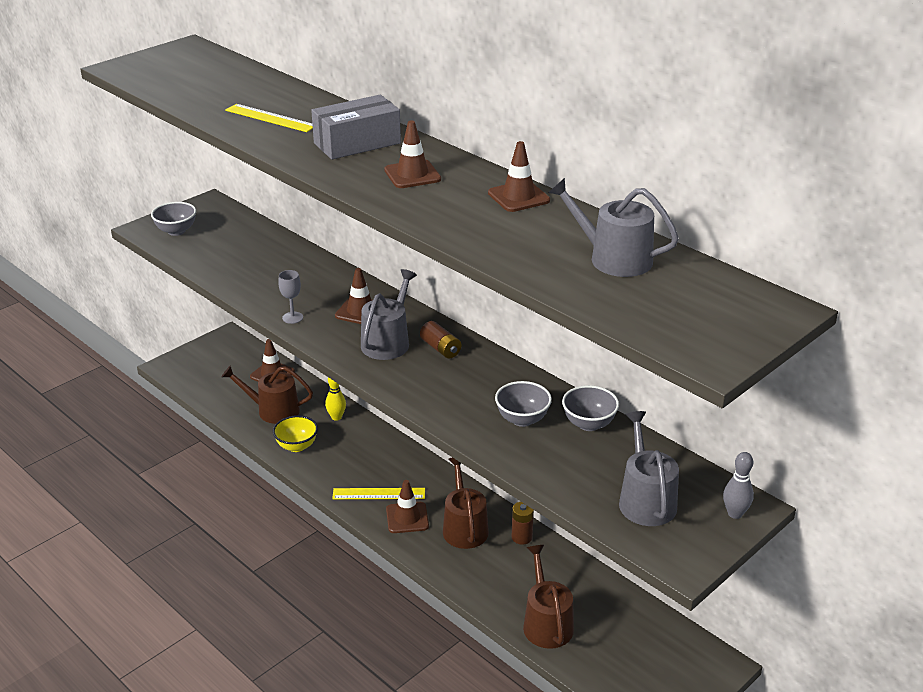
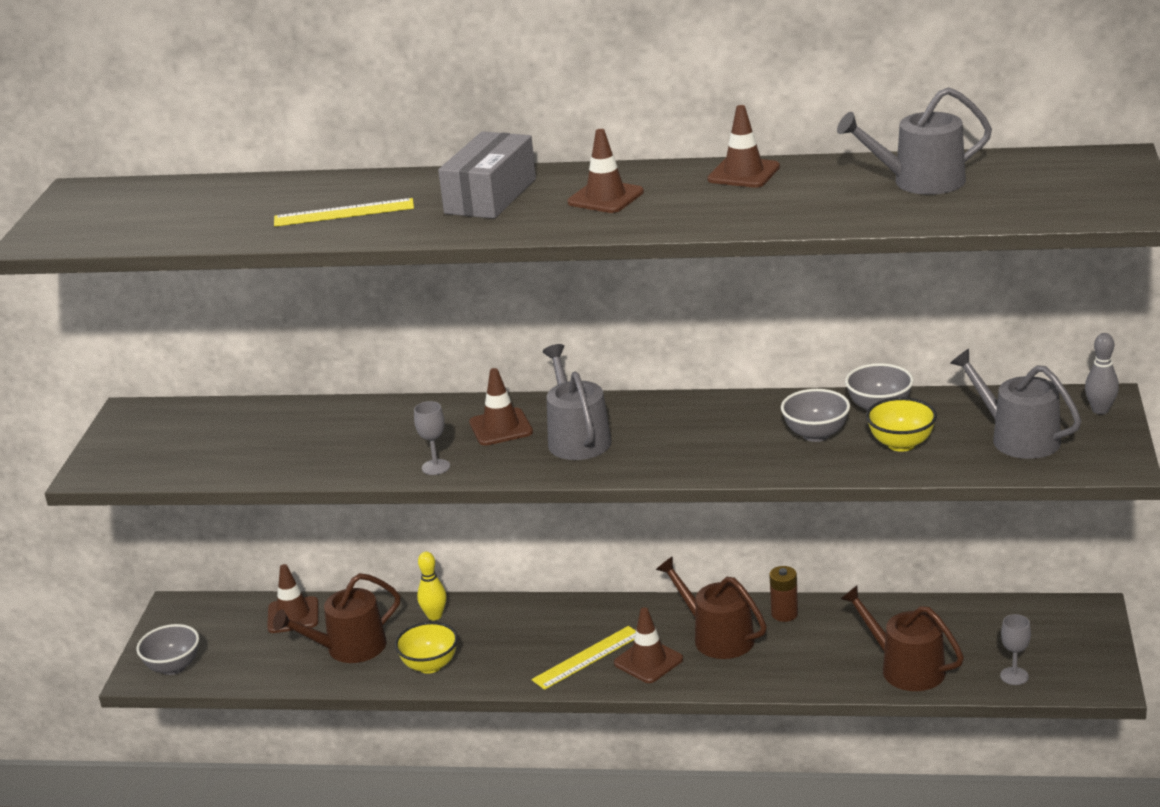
camera: 35 degrees left, 5 degrees down
grey bowl [151,202,196,236] -> grey bowl moved to [136,624,199,675]
brown battery [420,321,461,359] -> none
none -> yellow bowl [866,397,937,452]
none -> grey goblet [1000,614,1031,685]

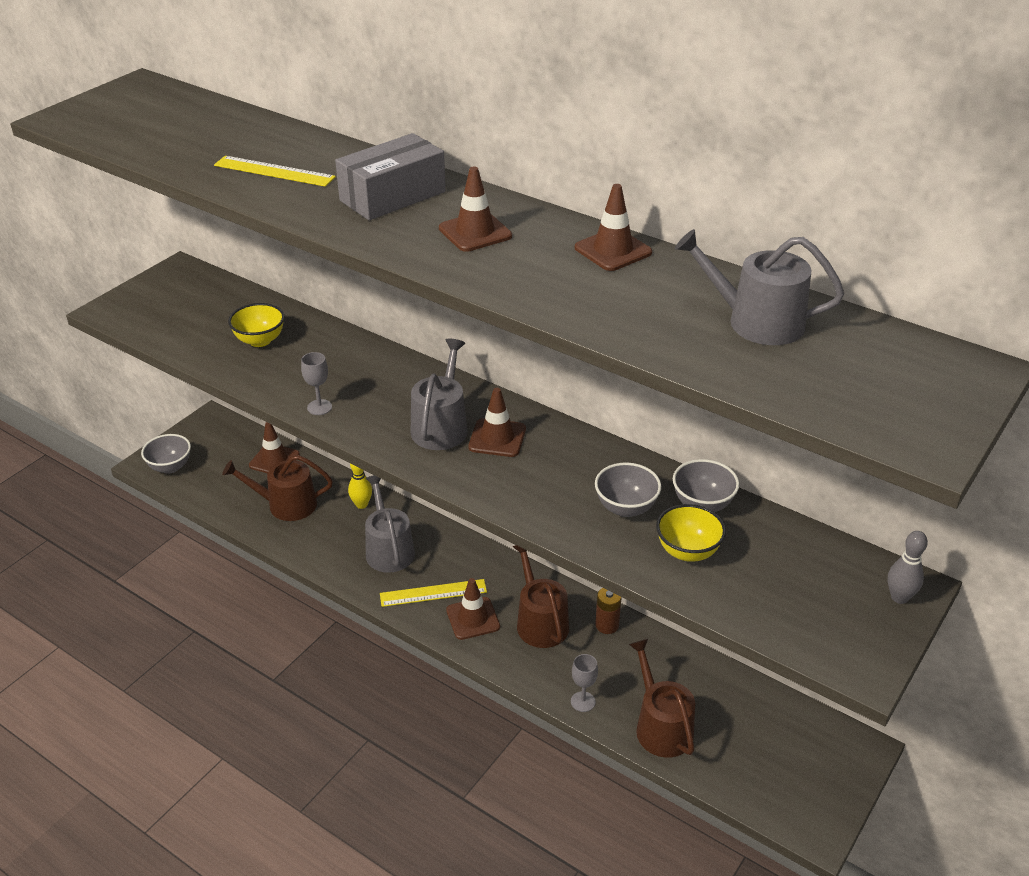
camera: 25 degrees right, 10 degrees up
yellow bowl [395,622,458,674] -> yellow bowl moved to [228,303,285,347]
brown traffic cone [469,368,533,446] -> brown traffic cone moved to [468,388,526,457]
grey watering can [951,349,1081,459] -> grey watering can moved to [365,475,415,573]
grey goblet [1000,614,1031,685] -> grey goblet moved to [571,654,598,712]

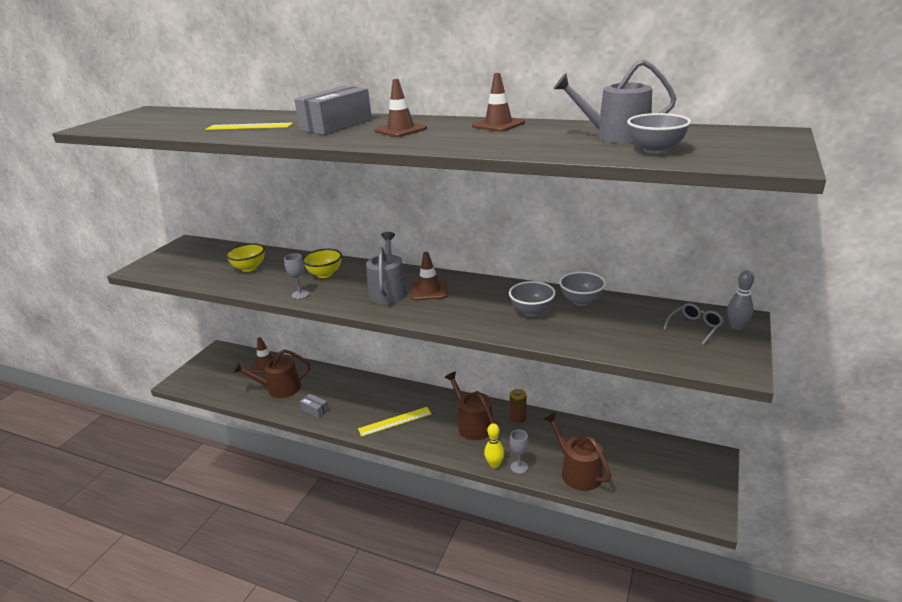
camera: 10 degrees left, 10 degrees down
grey bowl [141,434,191,473] -> grey bowl moved to [627,113,691,154]
yellow bowling pin [348,464,372,509] -> yellow bowling pin moved to [484,423,504,468]
grey watering can [365,475,415,573] -> none
brown traffic cone [446,578,500,640] -> none
yellow bowl [656,504,726,562] -> yellow bowl moved to [302,249,342,278]
none -> grey box [300,394,329,418]
none -> grey glasses [663,303,724,345]

